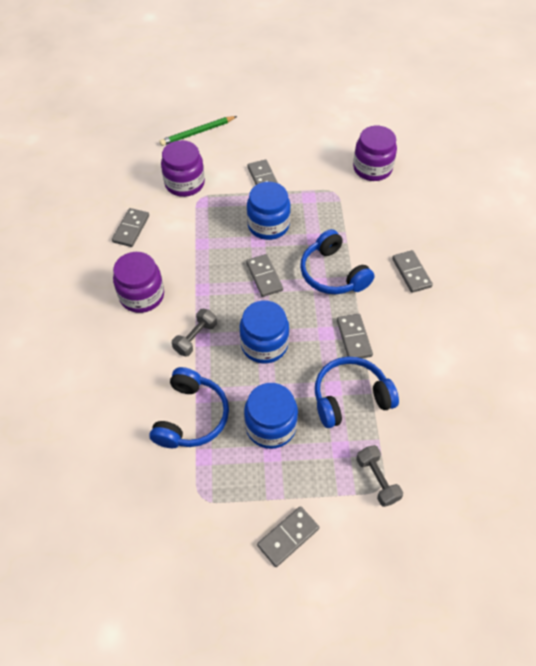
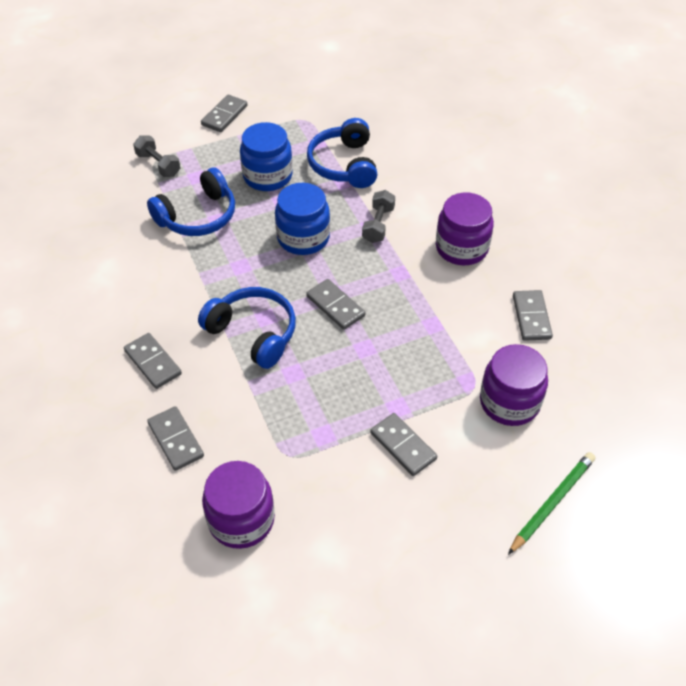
camera: 160 degrees right, 5 degrees down
blue jar [247,182,291,240] -> none
grey domino [337,314,373,358] -> grey domino moved to [147,406,204,471]

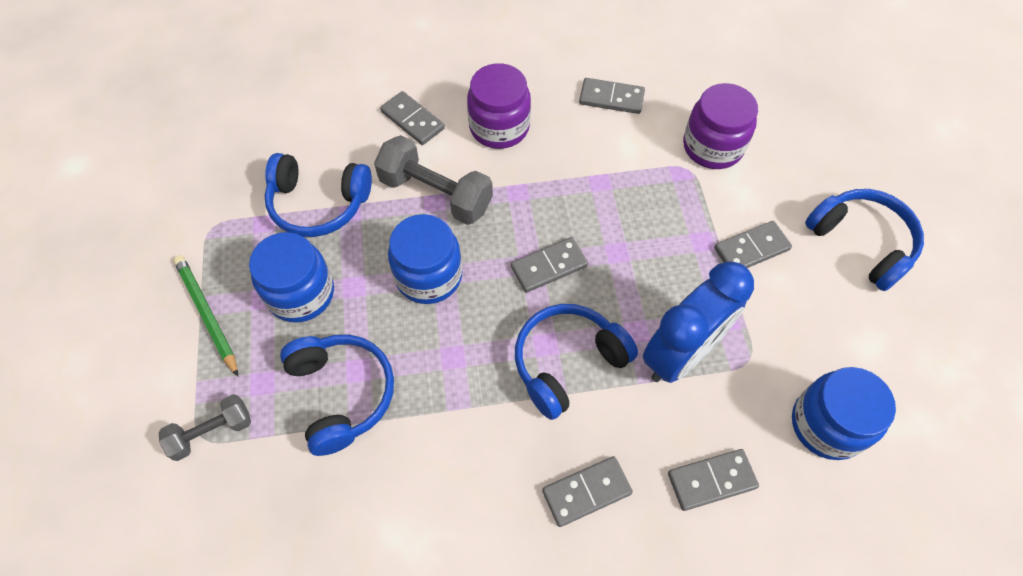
camera: 75 degrees left, 10 degrees up
grey domino [201,95,247,132] -> grey domino moved to [380,91,445,145]
purple jar [202,461,275,549] -> blue jar [792,367,896,460]
grey dumbbell [362,190,395,243] -> grey dumbbell [374,135,493,225], size x1.66
green pencil [508,452,595,555] -> green pencil moved to [173,255,238,376]
none -> blue clock [643,261,754,383]
none -> blue headphones [805,189,924,291]

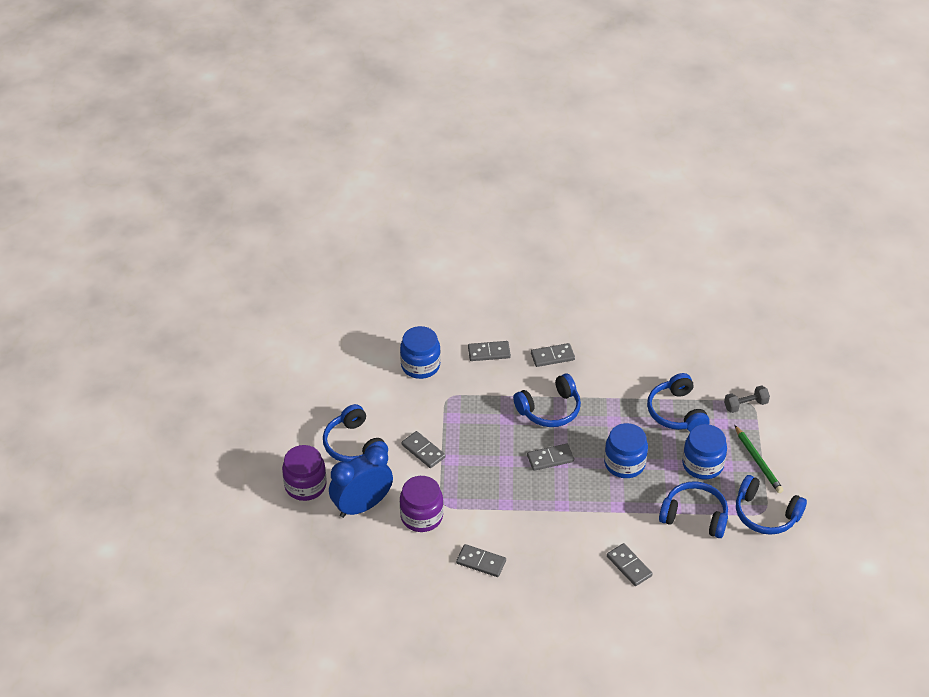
camera: 170 degrees left, 15 degrees down
grey dumbbell [374,135,493,225] -> none
purple jar [467,63,531,149] -> purple jar moved to [282,445,327,501]
blue clock [643,261,754,383] -> blue clock moved to [329,445,393,518]
grey domino [714,221,792,268] -> grey domino turned 60 degrees clockwise [401,431,446,468]
none -> blue headphones [736,475,807,535]

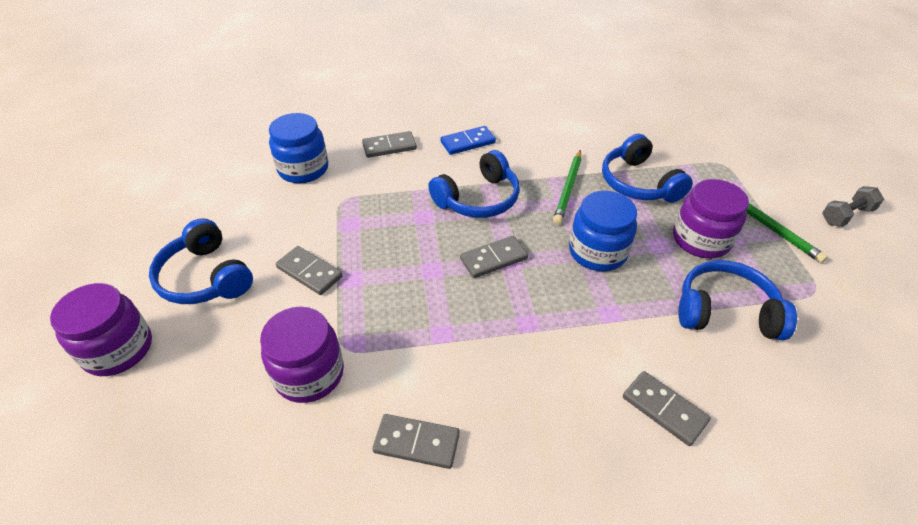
camera: 10 degrees left, 0 degrees up
blue clock [329,445,393,518] -> none
grey domino [531,343,575,367] -> blue domino [440,126,496,155]
blue jar [682,424,727,479] -> purple jar [673,179,749,258]
grey dumbbell [724,385,770,413] -> grey dumbbell moved to [822,186,884,227]
blue headphones [736,475,807,535] -> none
none -> green pencil [553,150,581,224]

